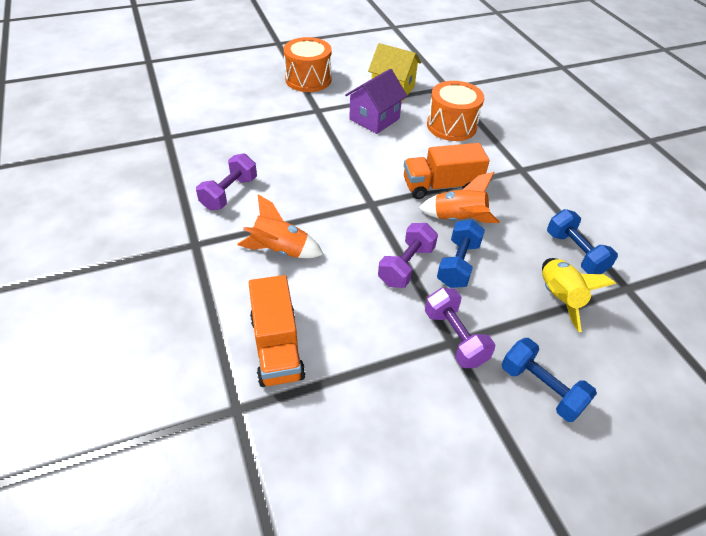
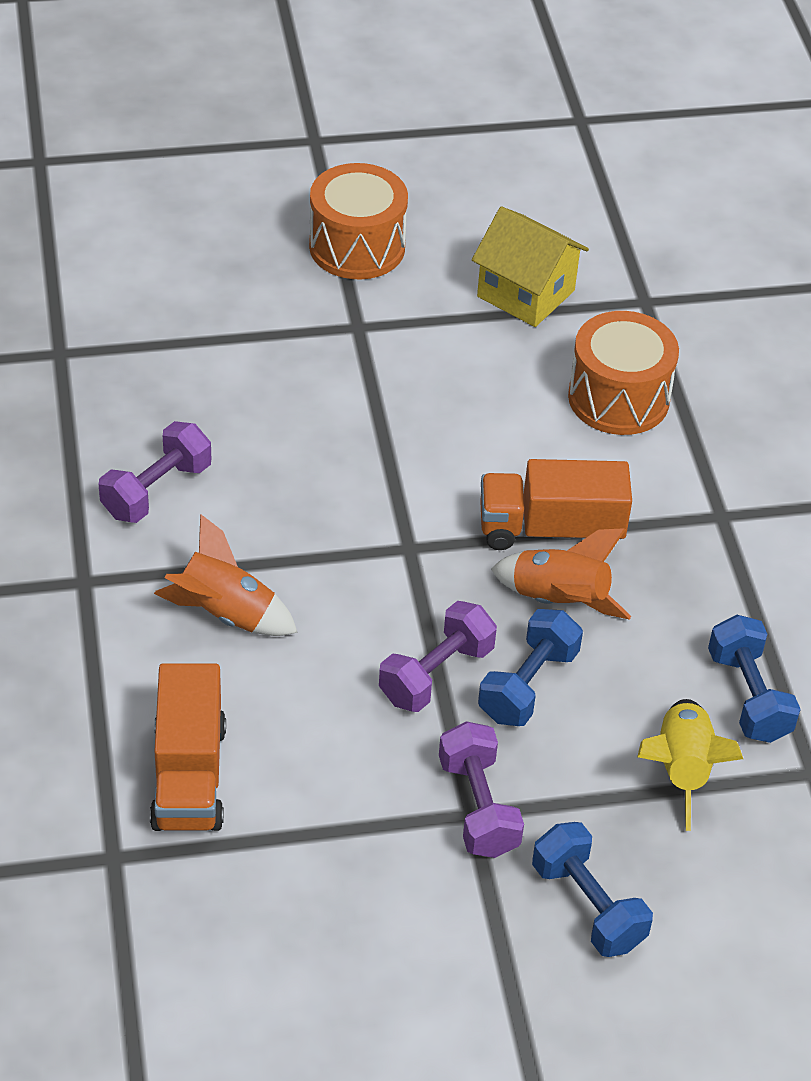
camera: 10 degrees right, 0 degrees up
purple house [345,69,407,134] -> none

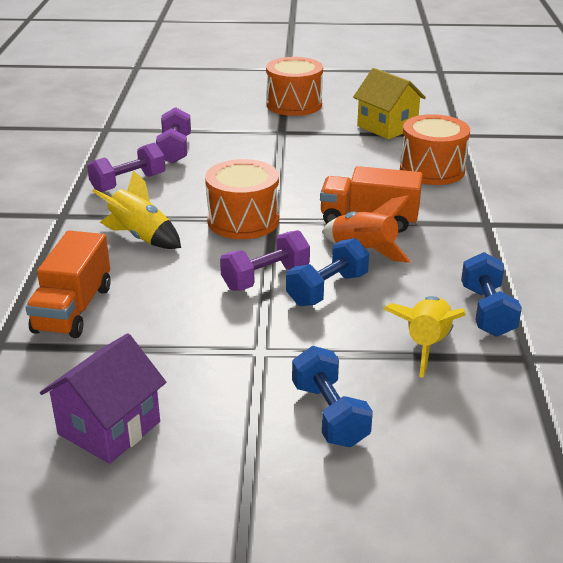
camera: 15 degrees right, 15 degrees down
orange rocket [154,515,298,636] -> yellow rocket [92,170,181,249]
purple dumbbell [439,721,524,858] -> purple dumbbell moved to [156,107,191,164]
none -> purple house [40,333,166,464]
none -> orange drum [205,159,279,239]

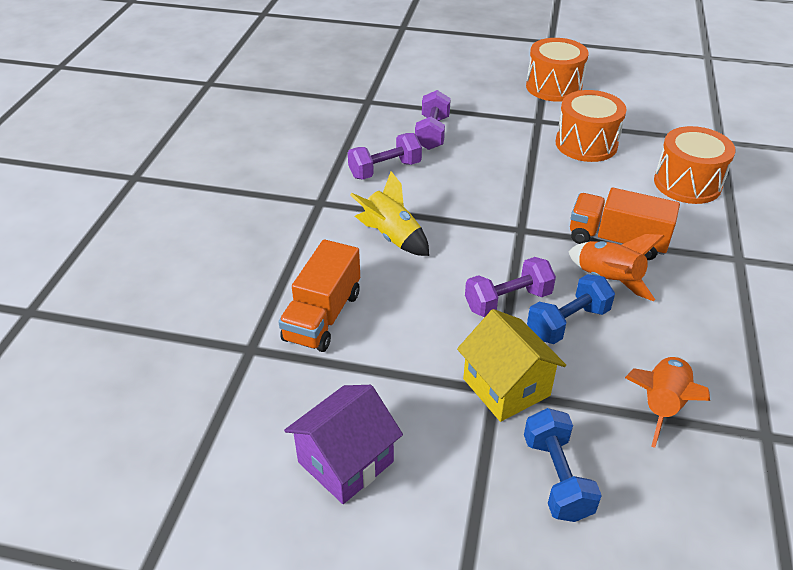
camera: 10 degrees right, 10 degrees up
orange drum [205,159,279,239] -> orange drum moved to [556,90,627,162]
yellow house [353,68,426,139] -> yellow house moved to [457,309,566,422]
yellow rocket [384,296,466,377] -> orange rocket [625,357,710,448]
blue dumbbell [461,252,522,337] -> none

